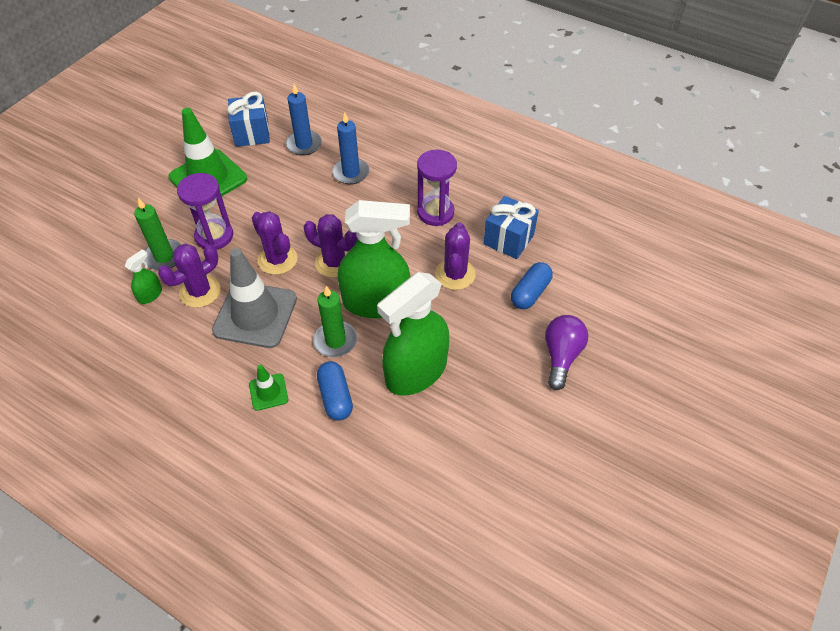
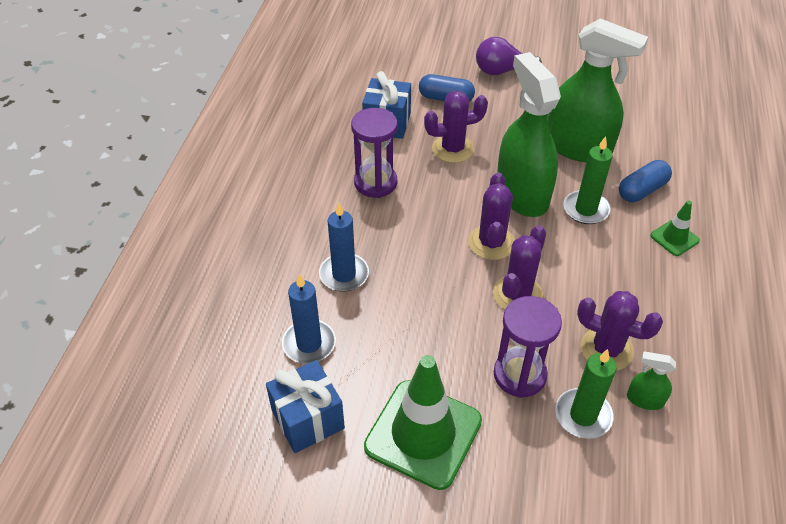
camera: 110 degrees left, 5 degrees down
grey traffic cone [212,248,297,348] -> none

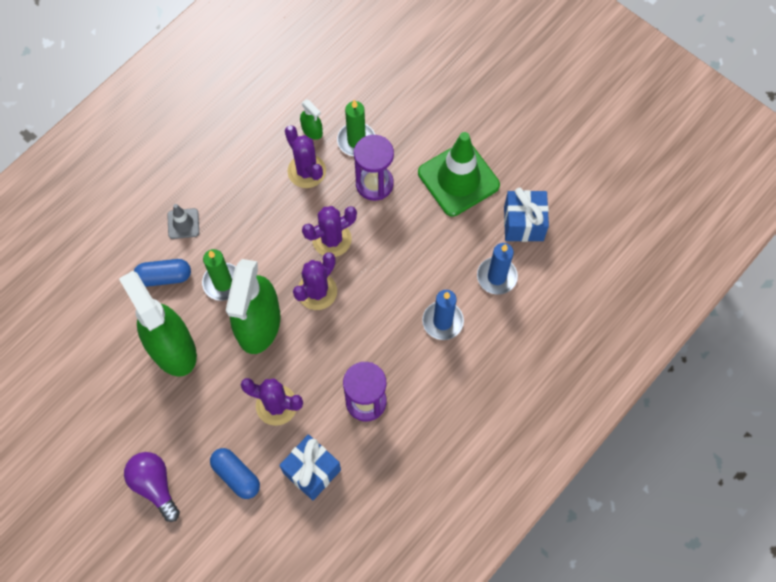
camera: 150 degrees left, 20 degrees up
purple light bulb [476,37,542,75] -> purple light bulb turned 150 degrees counterclockwise [124,452,180,522]
green traffic cone [650,201,700,256] -> grey traffic cone [167,204,199,239]

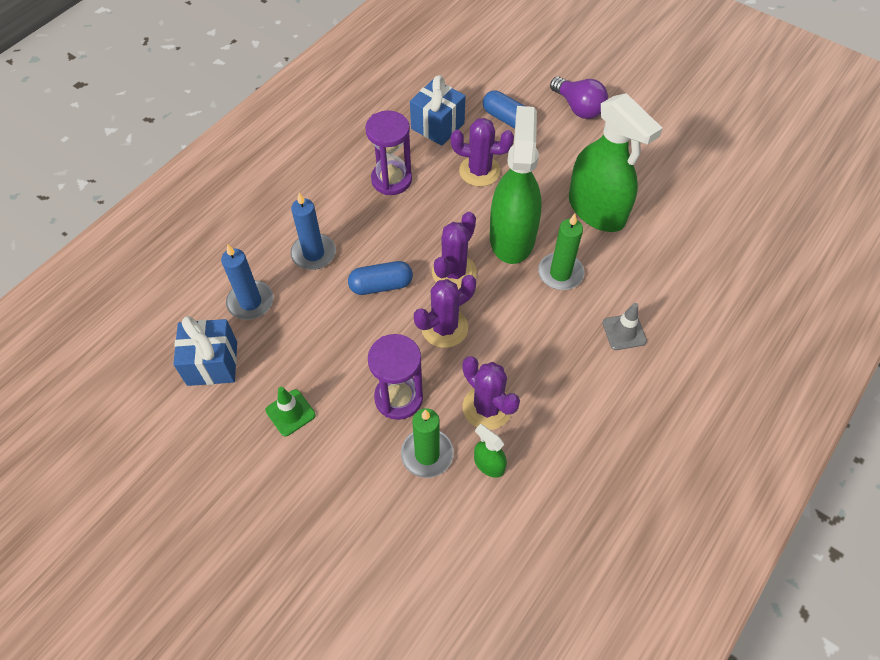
camera: 175 degrees right, 10 degrees down
blue capsule [134,259,191,287] -> blue capsule moved to [348,261,413,295]
green traffic cone [418,132,500,216] -> green traffic cone [265,387,316,436], size x0.47

